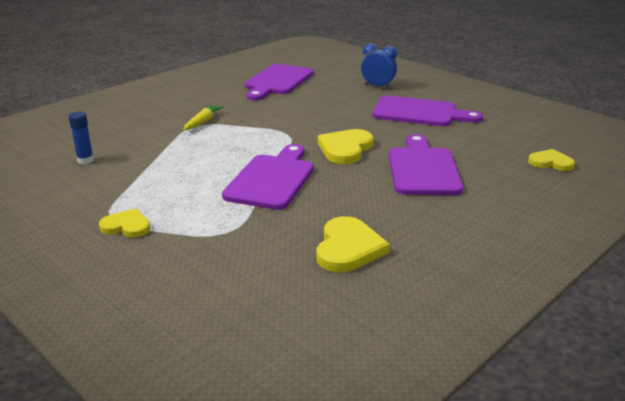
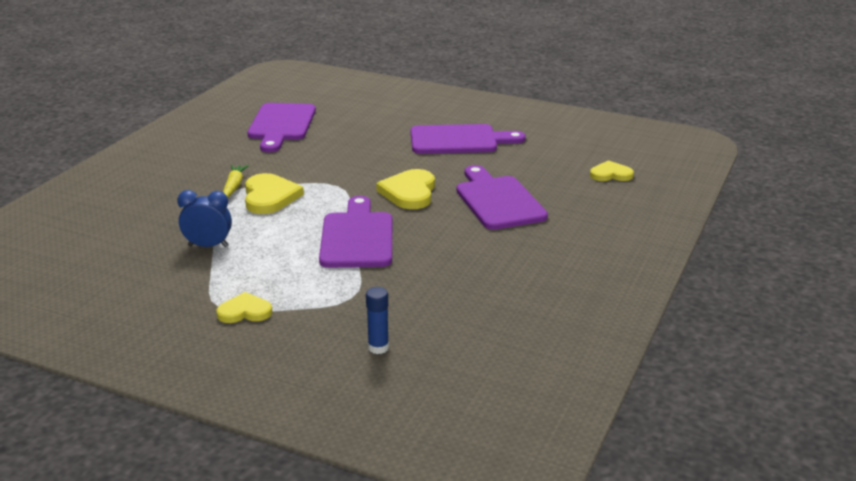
camera: 20 degrees left, 0 degrees up
blue glue stick [69,112,94,164] -> blue glue stick moved to [366,287,389,354]
yellow heart [317,216,390,272] -> yellow heart moved to [245,173,304,214]
blue clock [361,44,397,89] -> blue clock moved to [177,190,232,247]

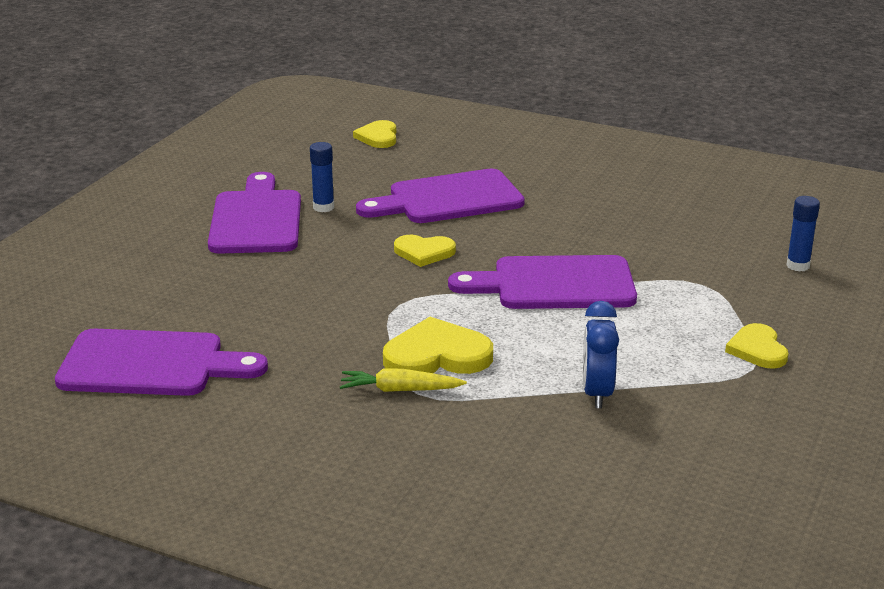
camera: 90 degrees left, 0 degrees up
yellow heart [376,169,435,209] -> yellow heart [394,235,456,267], size x0.64
none -> blue glue stick [310,142,334,212]

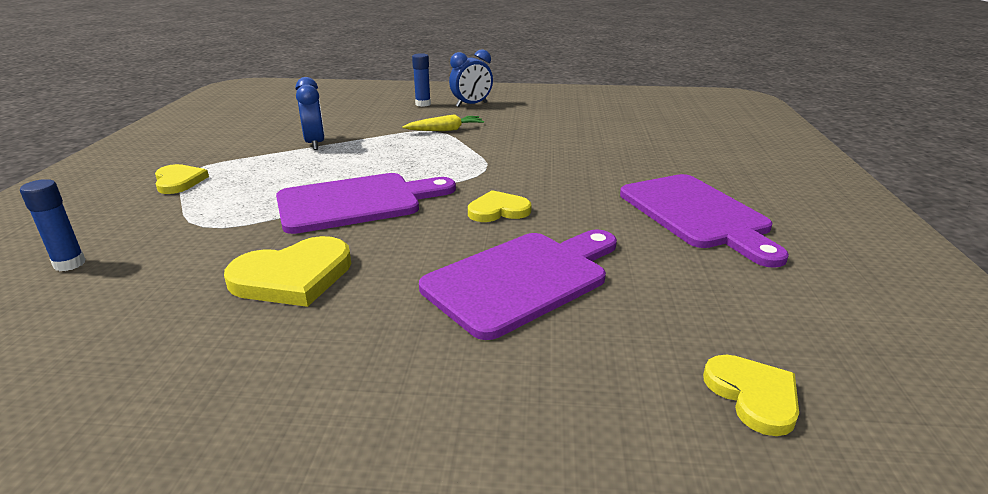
camera: 160 degrees right, 0 degrees up
purple cutting board [55,329,268,396] -> none
blue glue stick [310,142,334,212] -> blue glue stick moved to [412,53,431,107]
yellow heart [383,317,493,374] -> yellow heart moved to [224,236,351,307]
none -> blue clock [449,49,493,107]

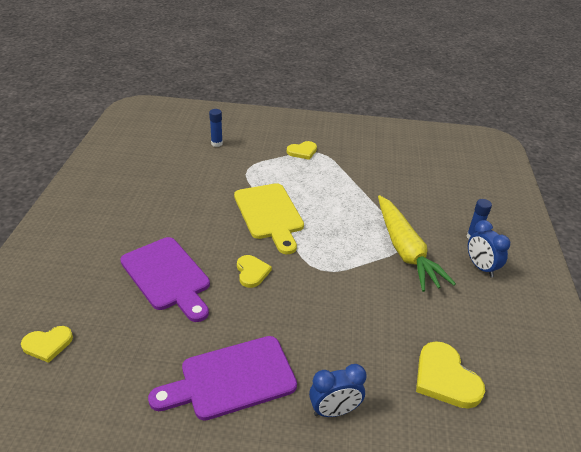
camera: 90 degrees right, 10 degrees up
yellow heart [224,236,351,307] -> yellow heart moved to [416,341,485,409]
purple cutting board [276,173,456,234] -> yellow cutting board [234,183,304,254]
blue clock [296,77,325,150] -> blue clock moved to [309,364,367,417]
yellow carrot [402,114,484,131] -> yellow carrot [378,195,456,292], size x2.11

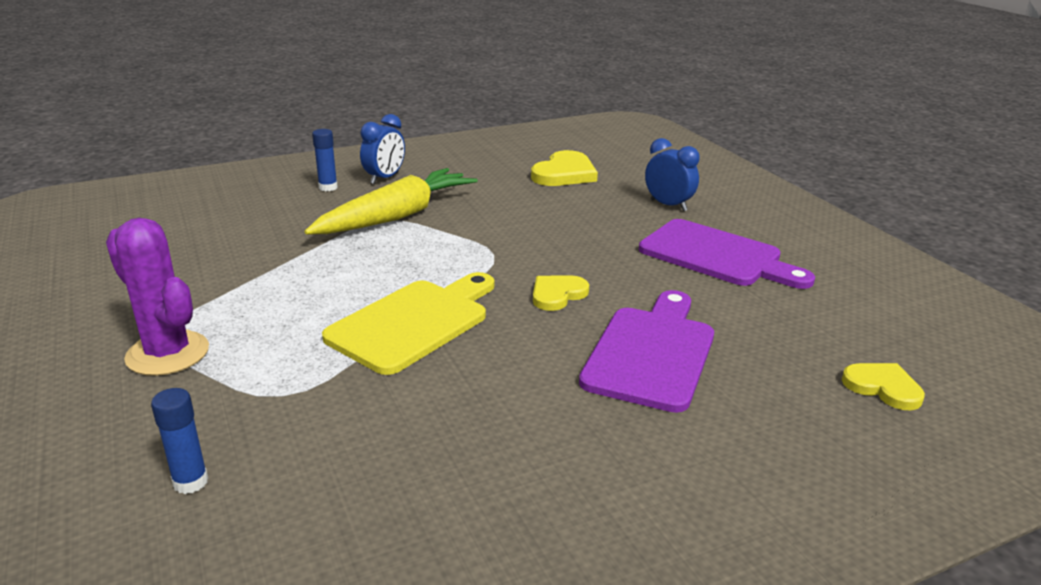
camera: 120 degrees left, 10 degrees down
yellow heart [287,141,317,160] -> purple cactus [106,218,209,376]

